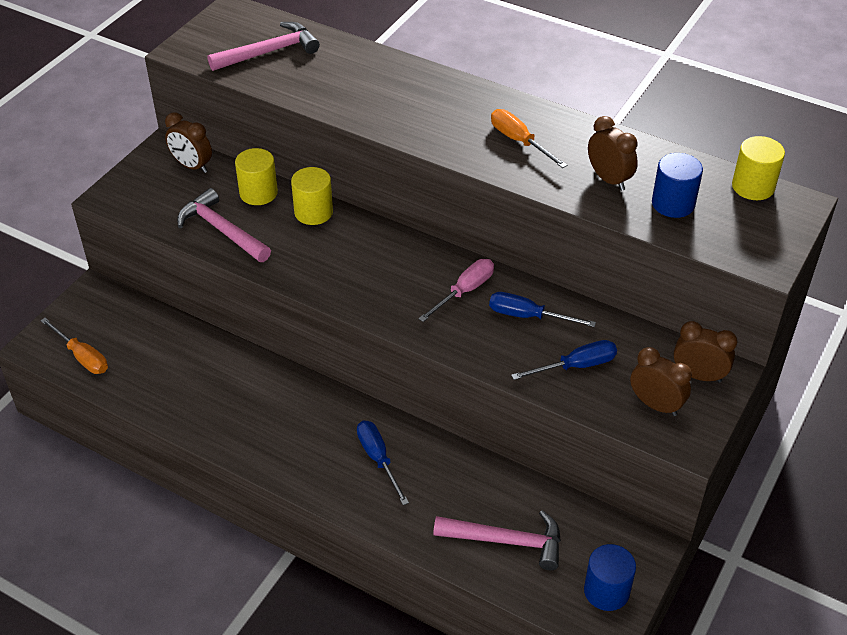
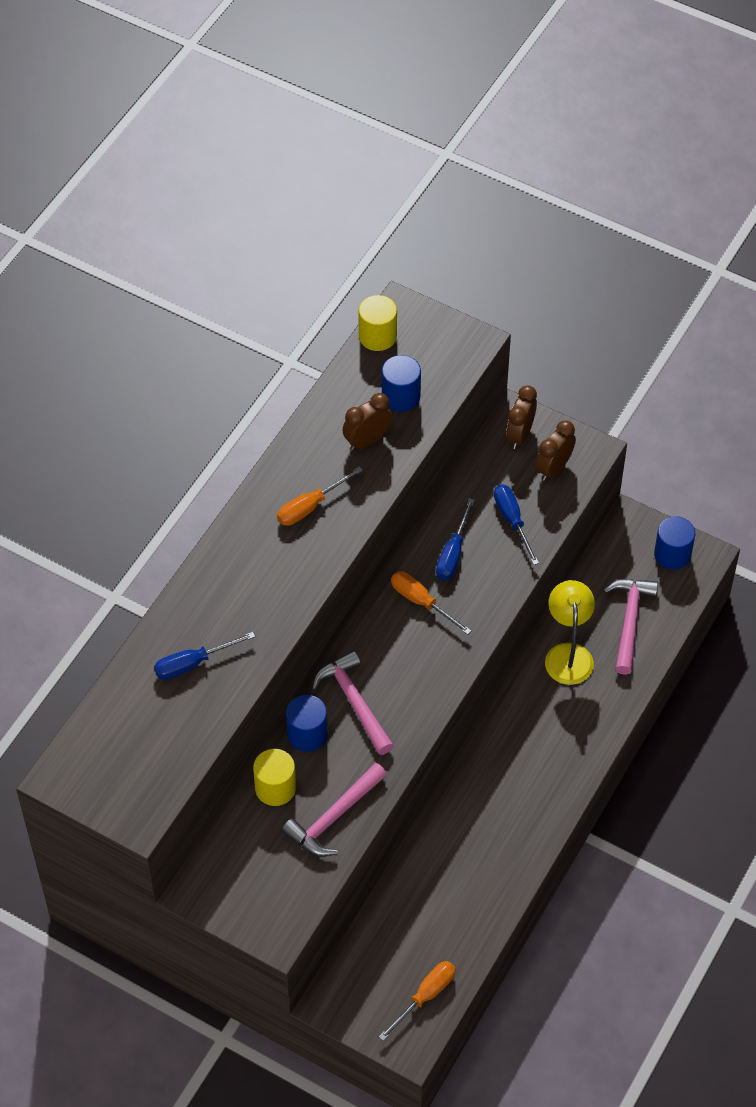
camera: 90 degrees left, 10 degrees up
brown clock [165,112,212,173] -> none
pink hammer [207,22,320,71] -> pink hammer moved to [312,651,394,755]
yellow cylinder [291,167,333,225] -> blue cylinder [286,695,328,752]
blue screwdriver [357,421,409,505] -> blue screwdriver moved to [154,632,256,680]
pink screwdriver [418,259,494,322] -> orange screwdriver [391,571,471,635]
none -> yellow lamp [545,580,595,685]

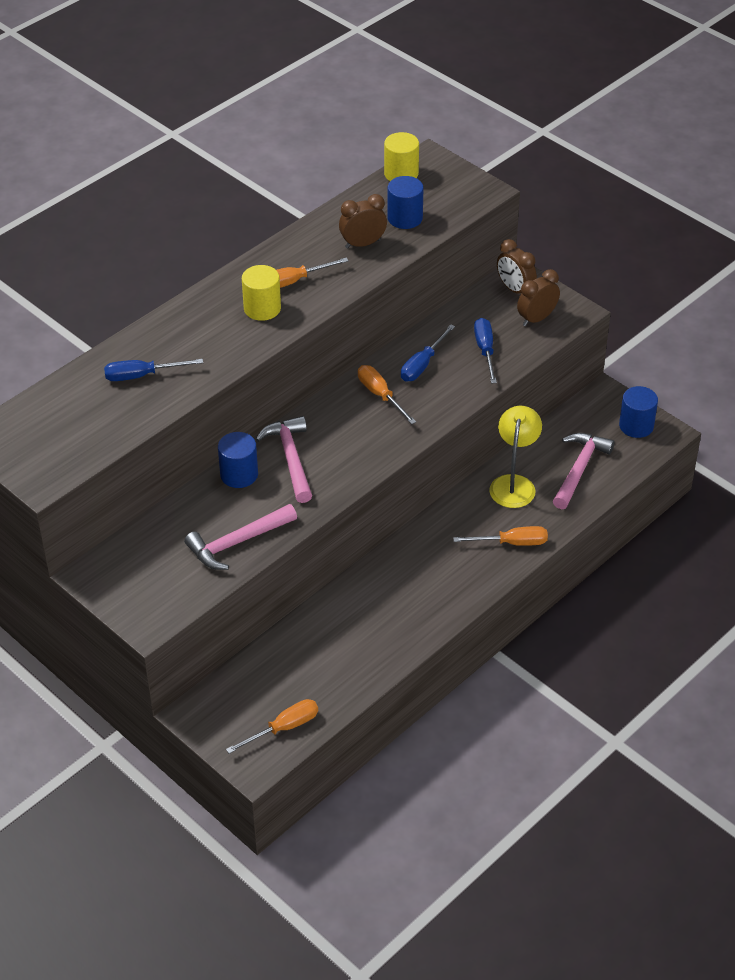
camera: 15 degrees right, 10 degrees down
yellow cylinder [253,749,296,806] -> yellow cylinder moved to [242,265,281,321]
brown clock [506,385,537,449] -> brown clock turned 75 degrees counterclockwise [497,239,537,294]
none -> orange screwdriver [453,526,548,546]

